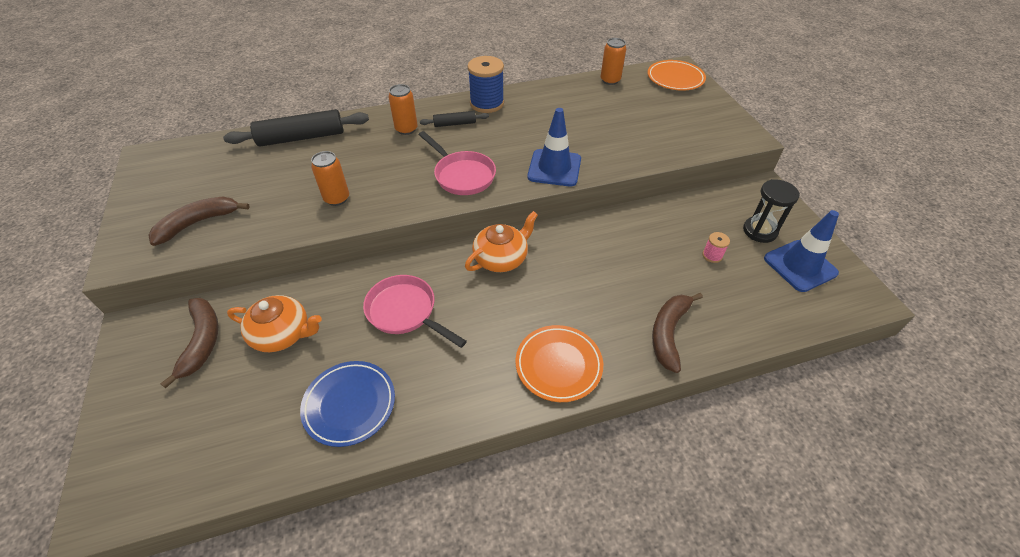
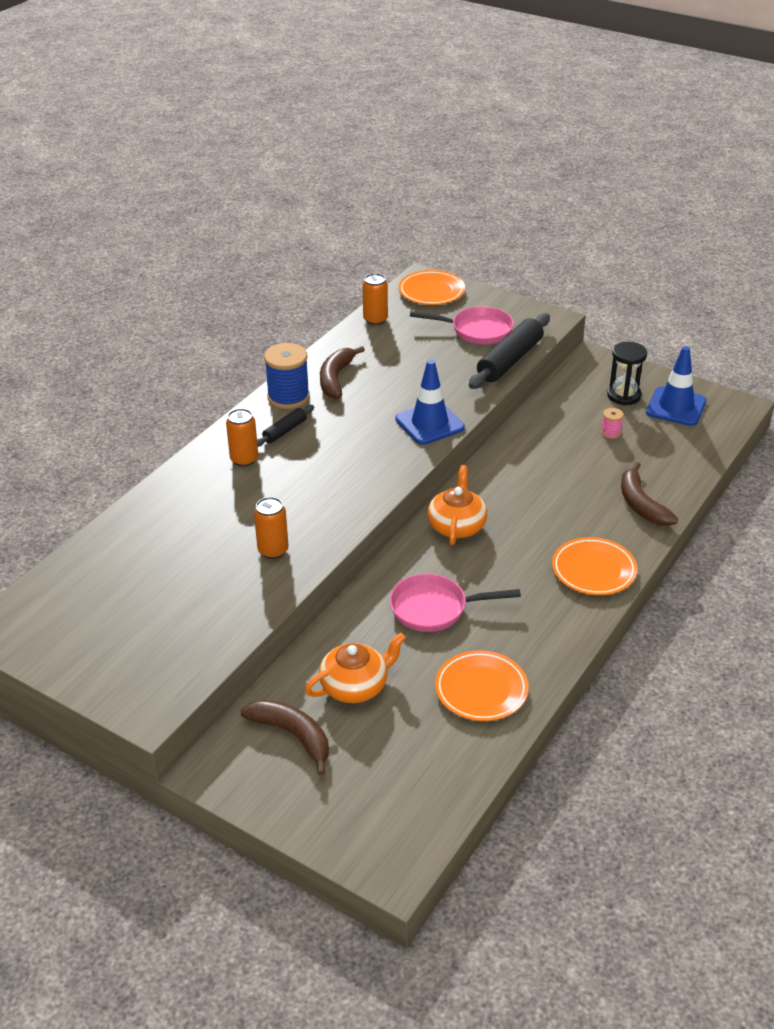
camera: 40 degrees left, 10 degrees down
brown banana [149,197,250,246] -> brown banana moved to [320,346,365,399]
black rolling pin [223,109,369,147] -> black rolling pin moved to [469,313,550,389]
blue plate [300,361,395,447] -> orange plate [435,650,529,721]
pink pan [419,131,496,195] -> pink pan moved to [410,306,514,344]

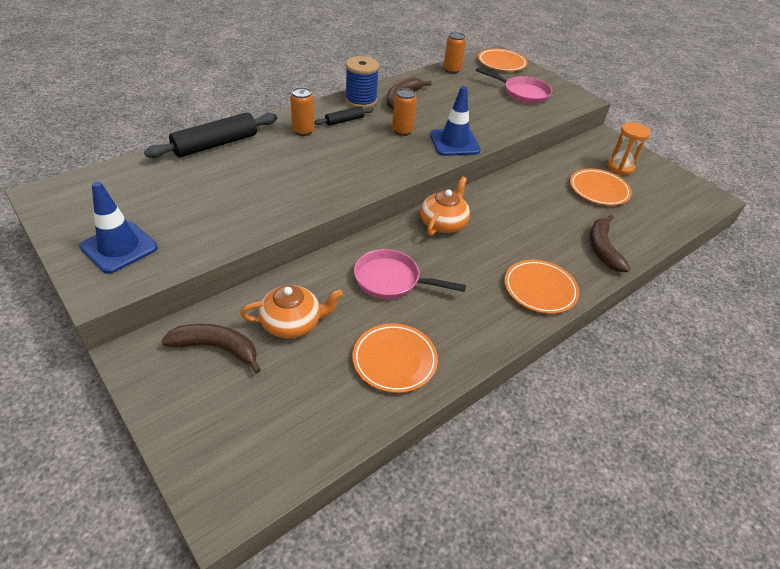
camera: 15 degrees right, 5 degrees up
brown banana [240,700,329,776] -> brown banana turned 45 degrees counterclockwise [161,324,261,374]
orange can [254,497,289,559] -> orange can moved to [392,88,417,136]
black rolling pin [469,313,550,389] -> black rolling pin moved to [144,112,277,158]
pink spool [601,408,624,439] -> orange plate [570,169,632,206]
black hourglass [607,342,647,405] -> orange hourglass [607,122,650,175]
blue traffic cone [646,346,706,426] -> blue traffic cone moved to [79,181,158,274]

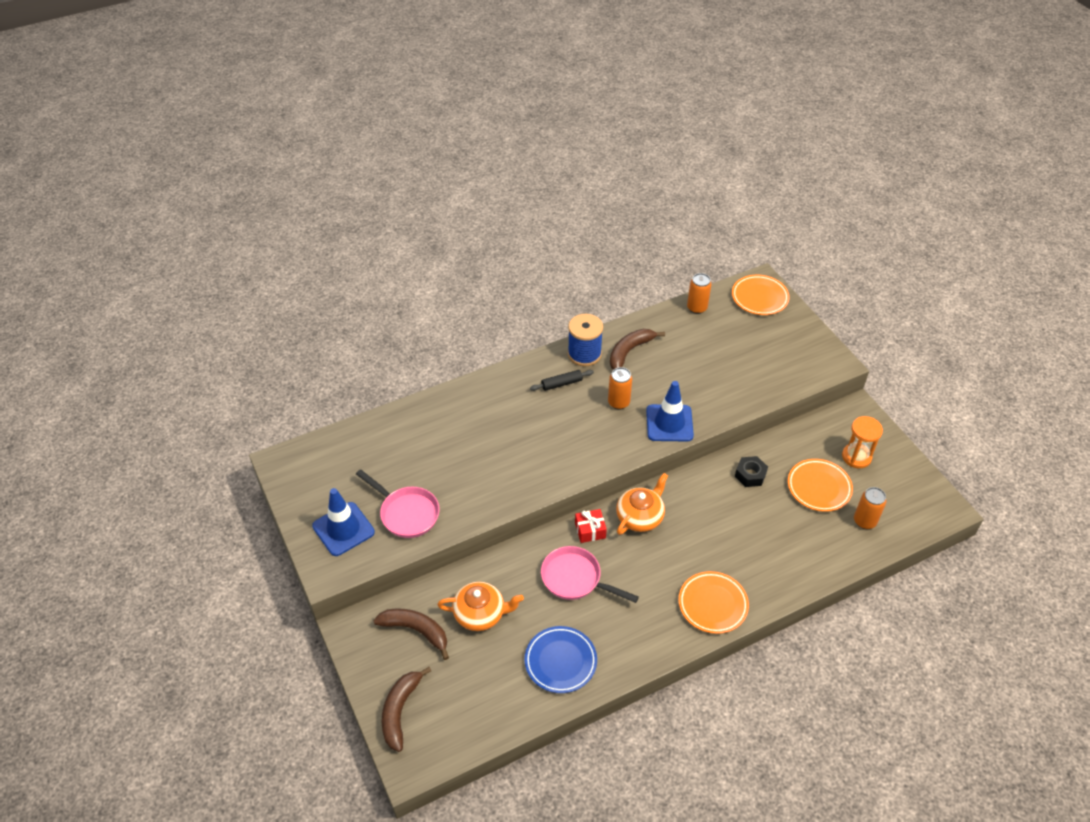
camera: 15 degrees right, 5 degrees up
black rolling pin [144,112,277,158] -> none
orange can [290,87,315,136] -> orange can moved to [854,487,886,529]
orange plate [352,323,438,393] -> blue plate [525,626,597,693]
pink pan [476,67,552,104] -> pink pan moved to [356,469,440,538]
brown banana [590,215,630,272] -> brown banana moved to [382,667,431,752]
none -> red gift [575,509,607,543]
none -> black nut [735,456,768,487]

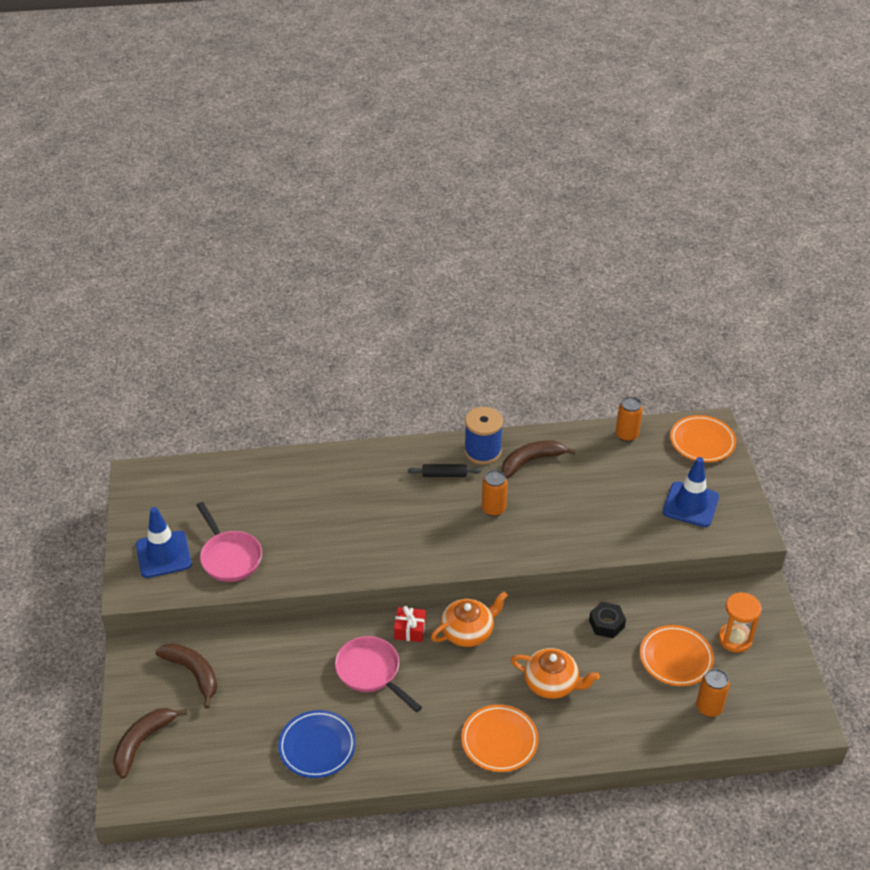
camera: 20 degrees right, 5 degrees down
orange teapot [437,582,524,631] -> orange teapot moved to [511,648,600,699]
blue traffic cone [646,381,694,441] -> blue traffic cone moved to [663,457,719,527]

